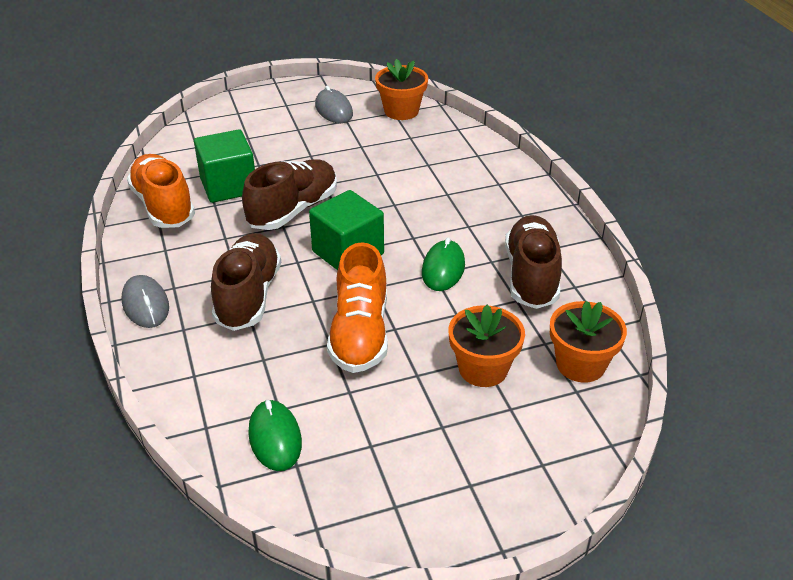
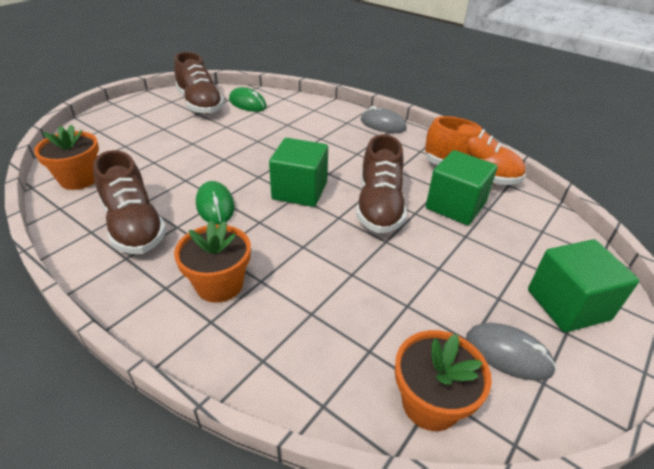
camera: 145 degrees right, 0 degrees up
brown shoe [211,233,281,331] -> brown shoe moved to [174,52,224,114]
orange shoe [327,242,388,373] -> none
orange flower pot [449,305,525,387] -> orange flower pot moved to [174,220,251,303]
none -> green cube [528,239,639,332]

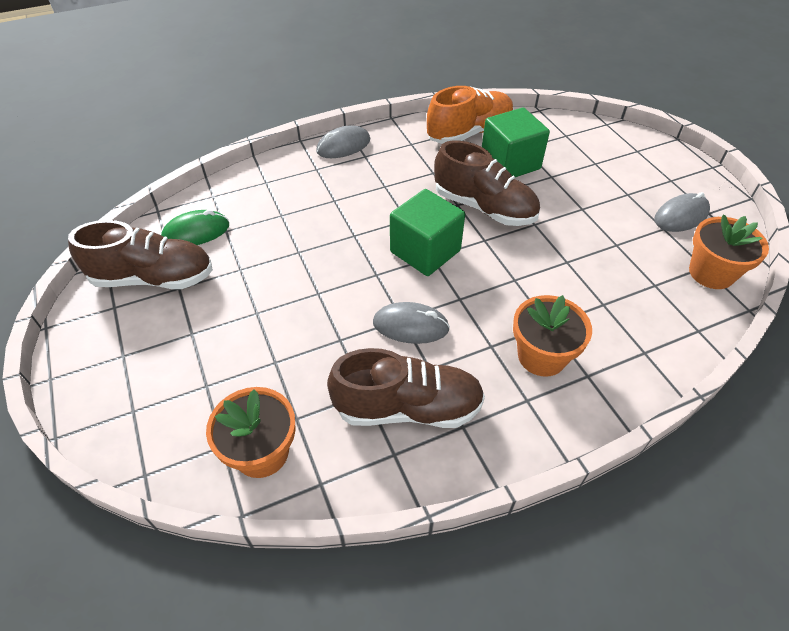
camera: 60 degrees left, 10 degrees up
green mouse [196,181,235,225] -> grey mouse [373,302,450,344]
green cube [528,239,639,332] -> none

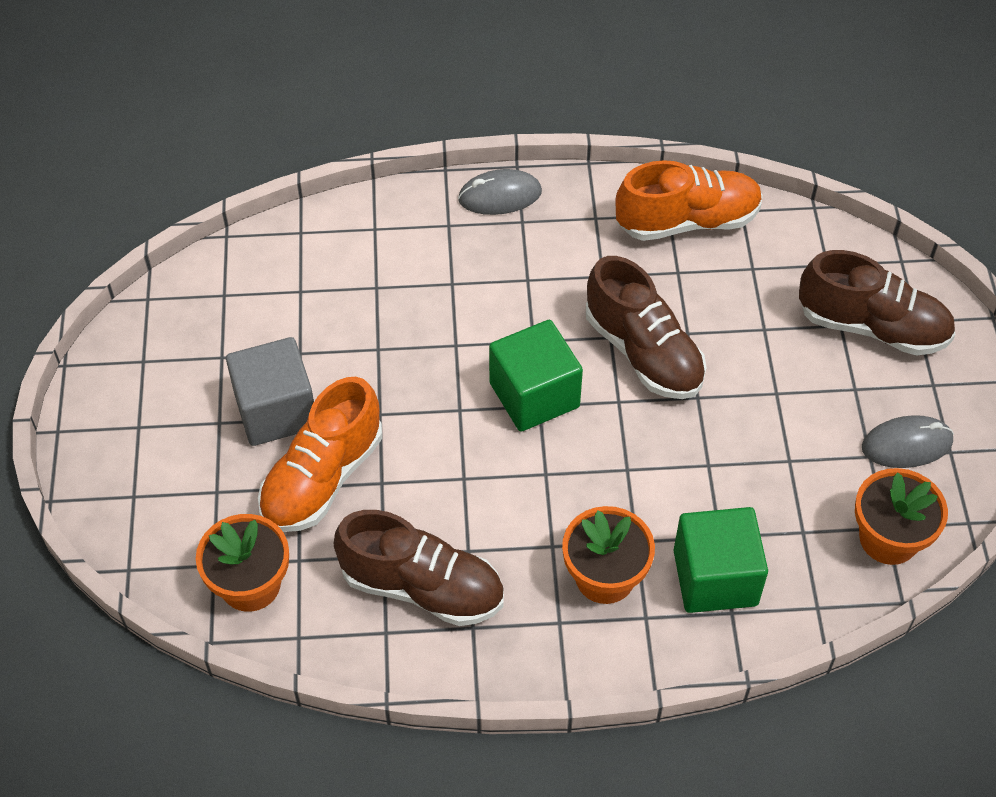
camera: 20 degrees right, 5 degrees up
brown shoe [68,220,213,289] -> brown shoe moved to [799,250,955,356]
green mouse [161,210,229,245] -> none
grey mouse [373,302,450,344] -> none
green cube [482,107,550,177] -> green cube moved to [673,507,768,613]
none -> grey cube [226,337,314,446]
none -> orange shoe [258,377,382,532]

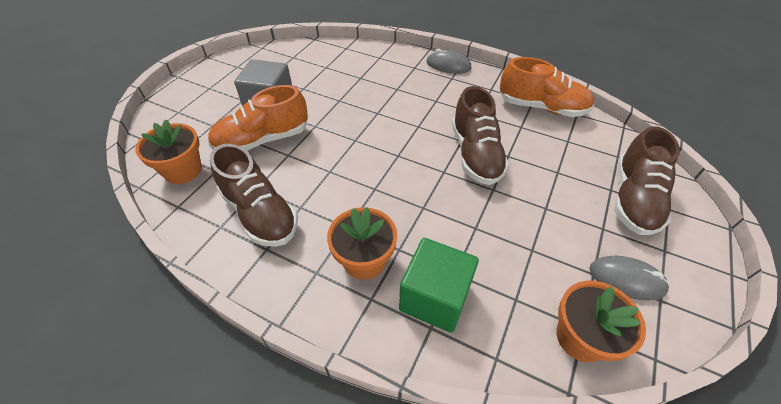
camera: 30 degrees right, 5 degrees down
green cube [489,320,583,432] -> none
brown shoe [799,250,955,356] -> brown shoe turned 60 degrees clockwise [614,126,680,235]

